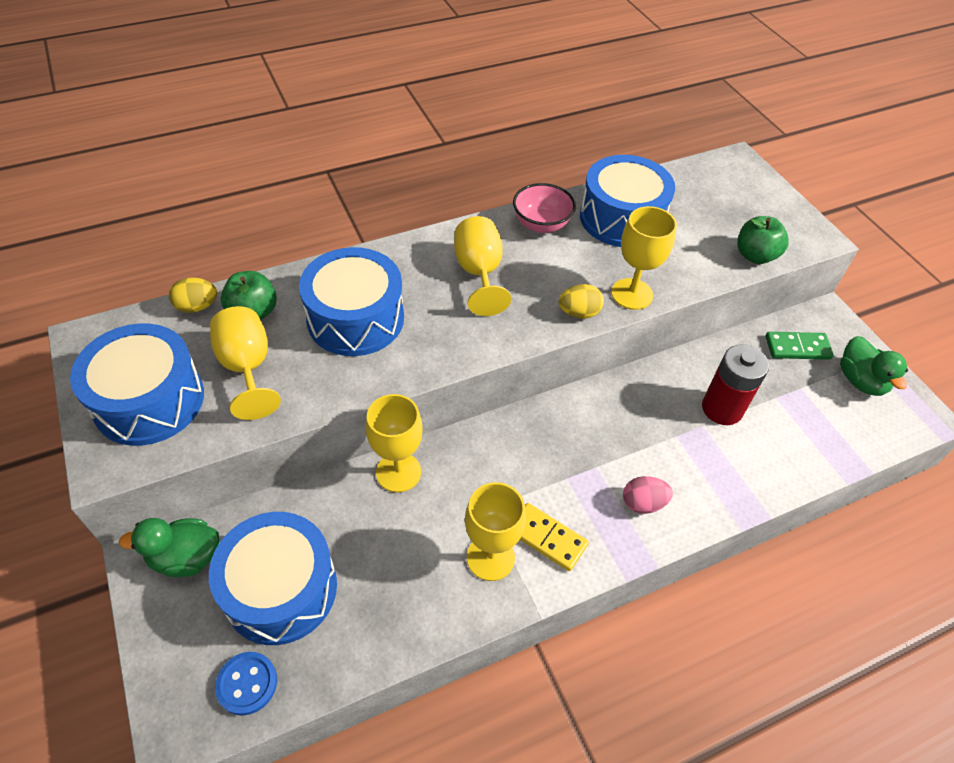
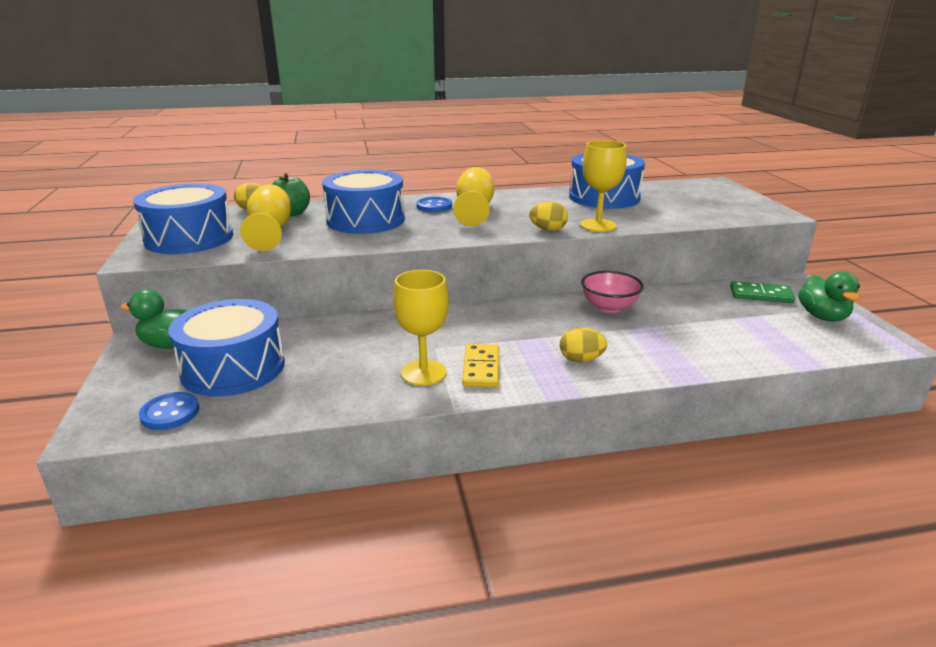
camera: 15 degrees right, 25 degrees down
yellow goblet [366,394,423,493] -> none
pink bowl [513,183,576,233] -> pink bowl moved to [581,271,644,313]
yellow domino [520,503,589,571] -> yellow domino turned 45 degrees clockwise [462,344,499,387]
pink egg [623,476,673,514] -> yellow egg [560,327,607,362]
red battery [702,344,769,425] -> none
green apple [737,216,789,264] -> none
none -> blue button [416,197,452,212]

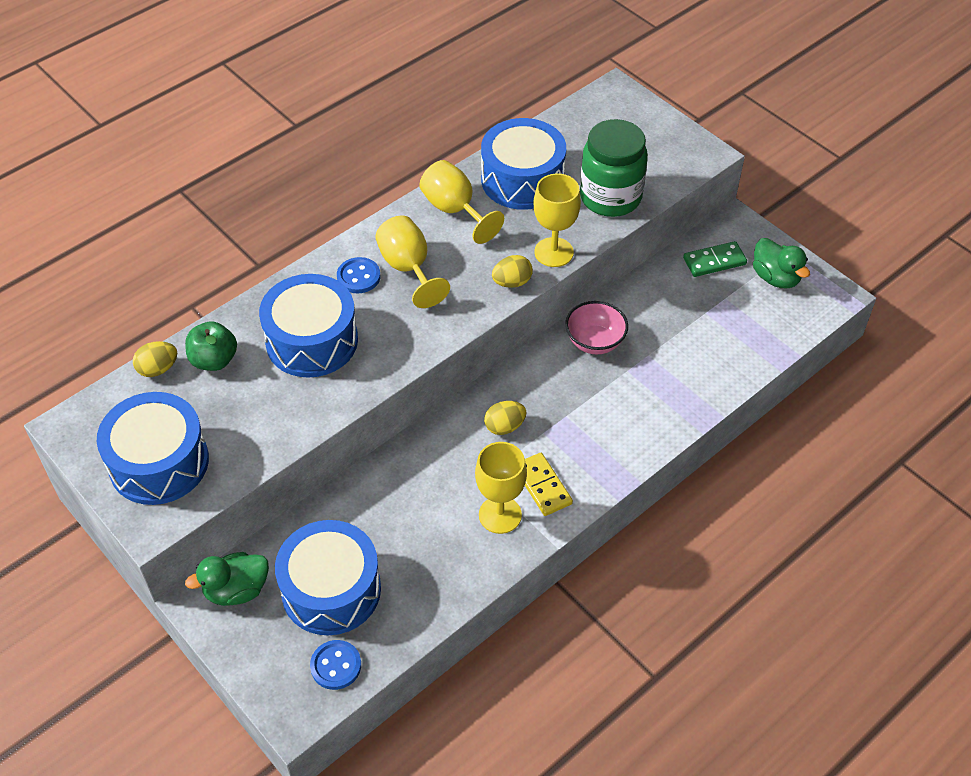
camera: 30 degrees left, 25 degrees up
yellow goblet [240,184,291,251] -> yellow goblet moved to [420,160,504,244]
yellow egg [560,327,607,362] -> yellow egg moved to [484,401,526,435]
none -> green jar [580,119,648,217]

